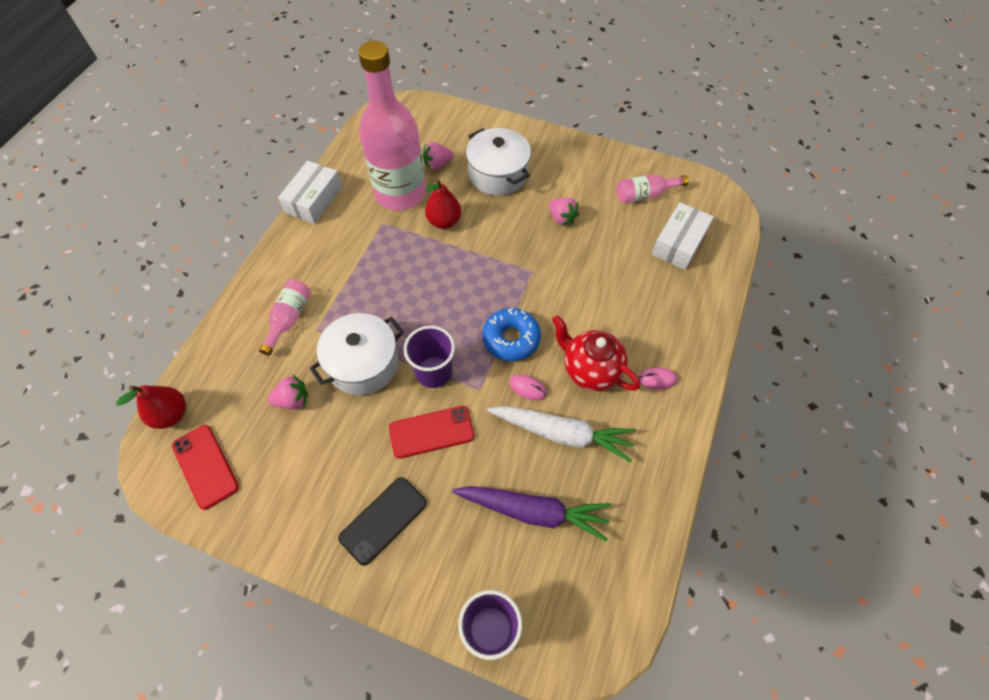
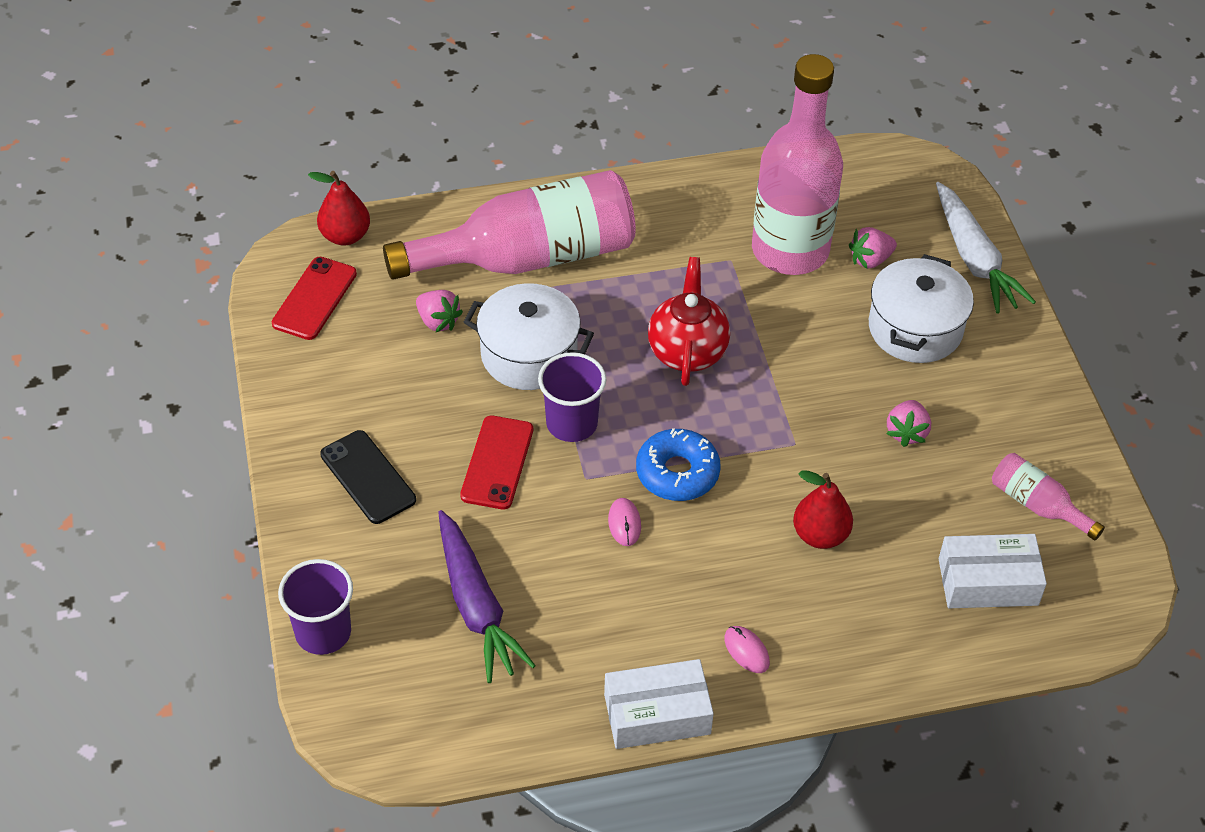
camera: 55 degrees right, 10 degrees down
pink bottle [259,280,311,356] -> pink bottle [383,170,636,280], size x2.28
white box [278,161,342,224] -> white box moved to [604,659,714,749]
black phone [338,477,427,566] -> black phone turned 45 degrees clockwise [320,430,416,524]
red phone [389,406,474,459] -> red phone turned 60 degrees clockwise [460,416,533,509]
pink strawberry [423,142,454,170] -> pink strawberry turned 60 degrees counterclockwise [849,227,897,269]
red pear [425,179,461,229] -> red pear moved to [793,470,853,549]
white carrot [487,406,637,462] -> white carrot moved to [936,182,1036,314]
red teapot [552,315,640,391] -> red teapot moved to [648,257,730,386]

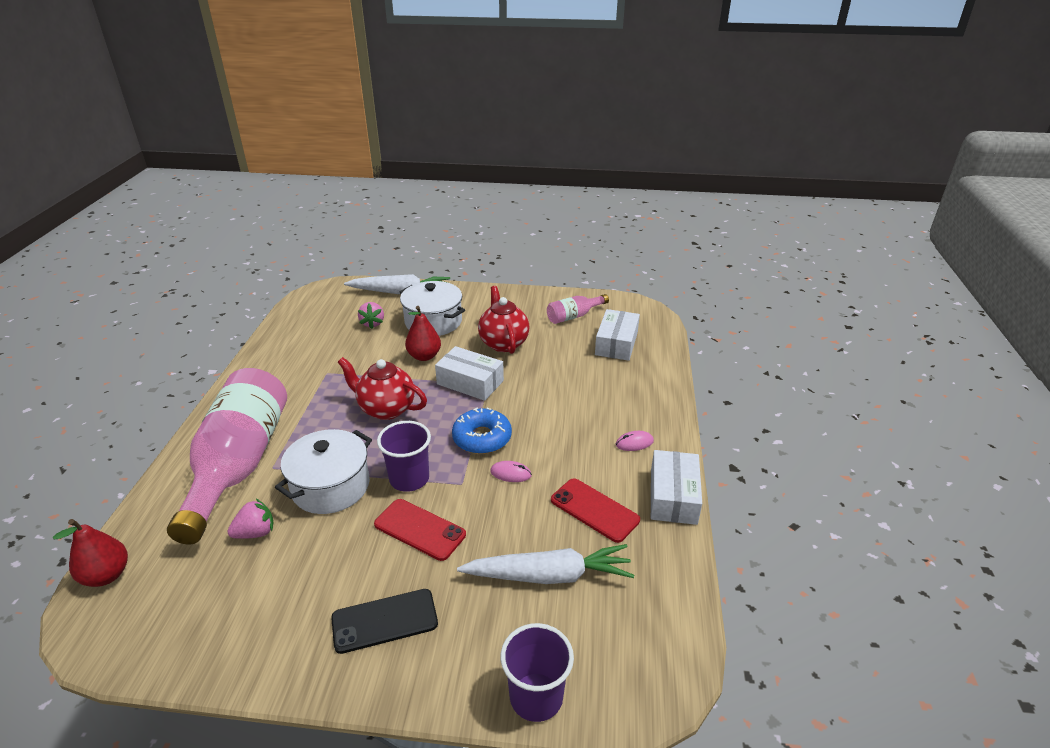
camera: 70 degrees left, 15 degrees down
red phone [272,257,357,340] -> red phone moved to [551,478,640,543]
purple carrot [438,510,536,683] -> white carrot [457,544,634,584]
pink bottle [752,54,843,275] -> none
red pear [793,470,853,549] -> red pear moved to [405,306,441,361]
pink strawberry [886,400,931,447] -> red teapot [478,286,530,354]
none -> white box [435,346,504,401]

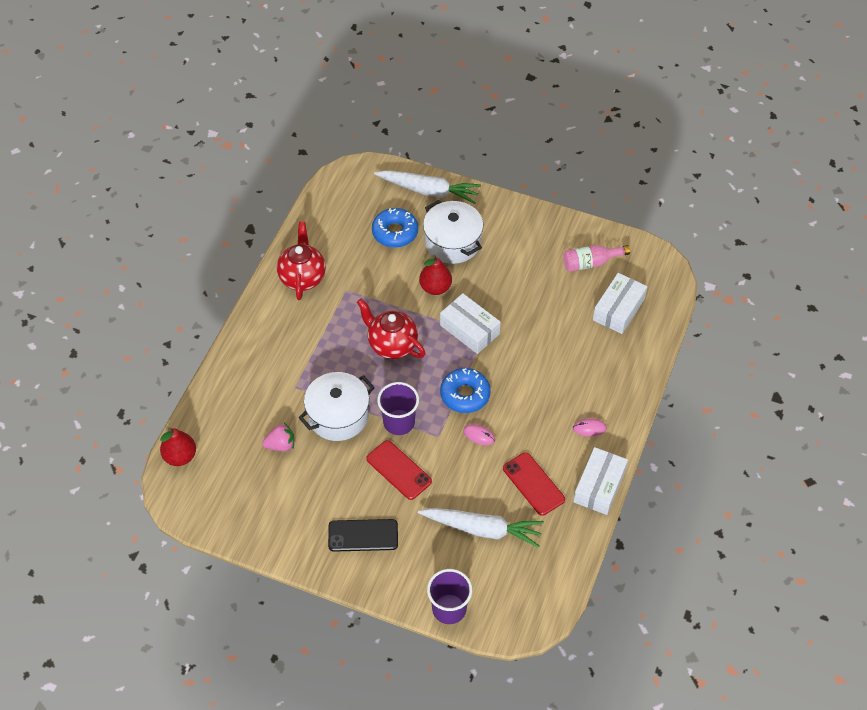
camera: 15 degrees right, 20 degrees up
pink bottle [167,368,287,544] -> none
pink strawberry [358,302,384,329] -> blue donut [372,208,418,248]
red teapot [478,286,530,354] -> red teapot moved to [277,222,326,300]

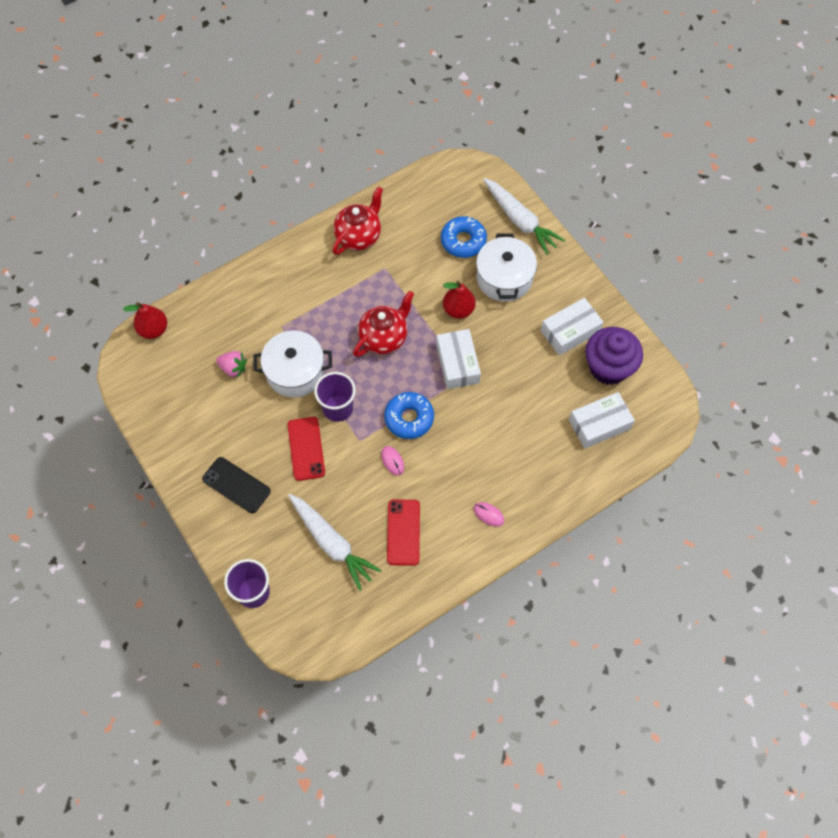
camera: 35 degrees right, 10 degrees up
red teapot [357,298,425,359] -> red teapot turned 60 degrees clockwise [353,291,414,357]
pink bottle [563,245,630,272] -> purple cupcake [585,327,643,385]
white box [573,447,628,515] -> white box moved to [541,298,604,356]

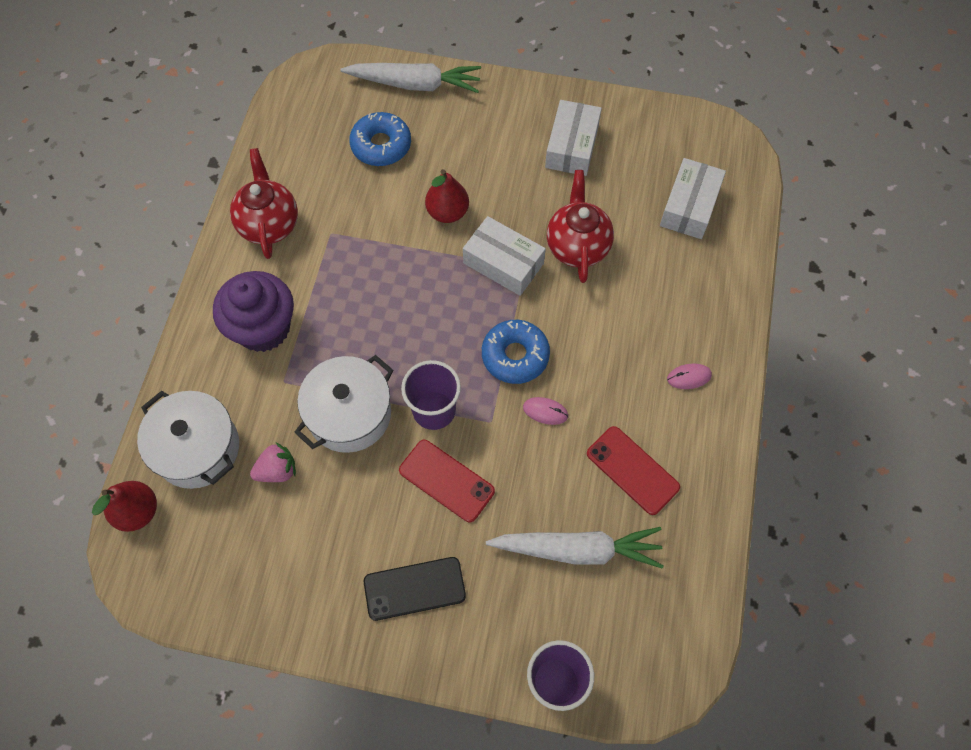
camera: 45 degrees left, 0 degrees up
red teapot [353,291,414,357] -> red teapot moved to [547,170,614,283]
white pot [476,233,537,302] -> white pot moved to [137,391,239,489]
purple cupcake [585,327,643,385] -> purple cupcake moved to [213,271,294,352]

